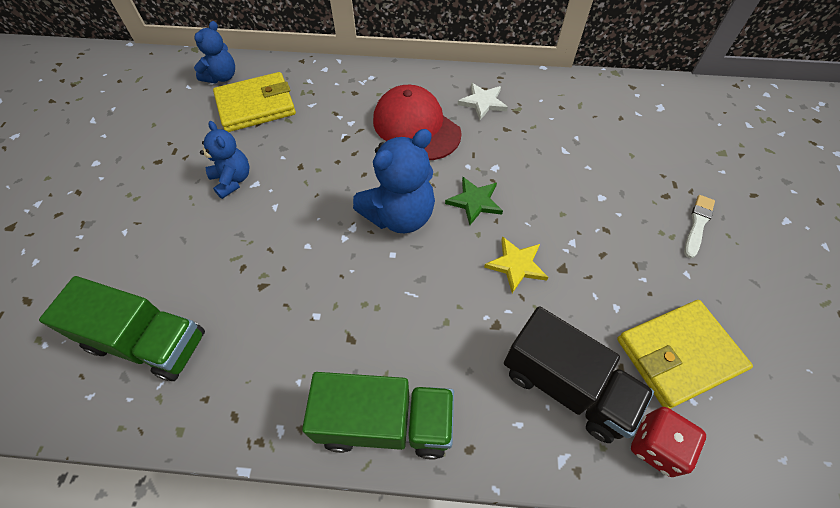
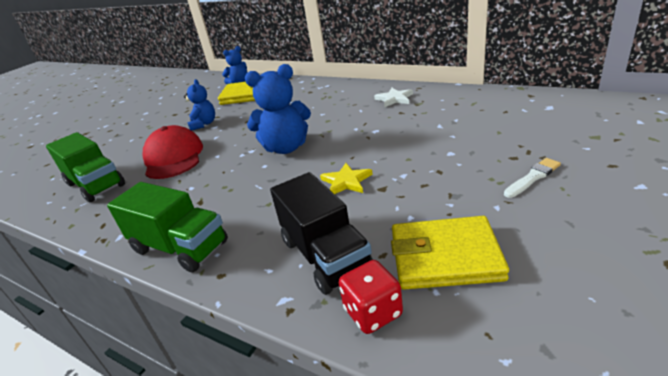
camera: 30 degrees right, 25 degrees down
red cap [373,85,462,160] -> red cap moved to [143,125,203,179]
green star [445,177,503,225] -> none

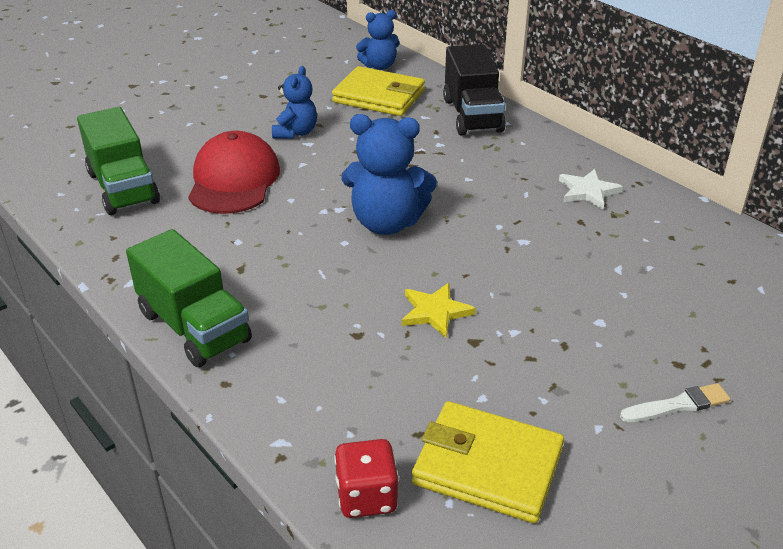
camera: 15 degrees right, 5 degrees up
black truck [270,172,373,295] -> black truck moved to [443,44,506,135]

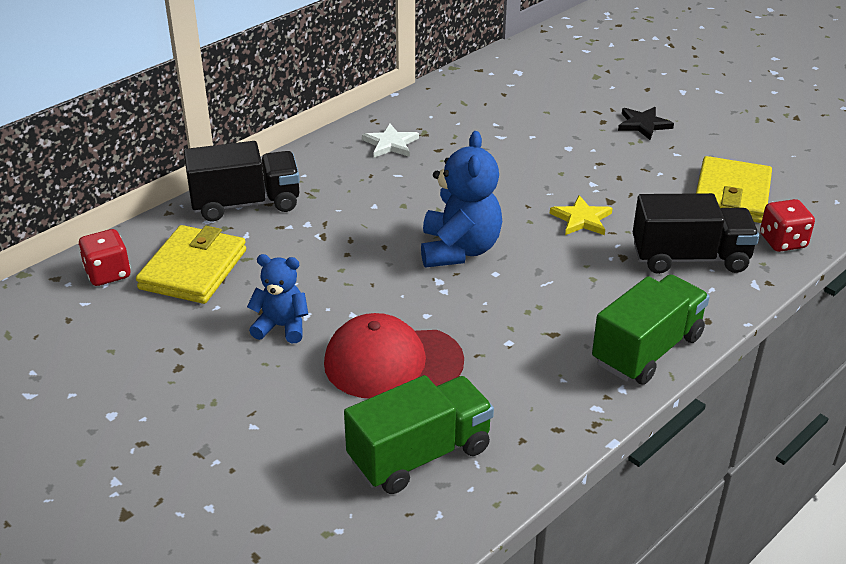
camera: 95 degrees left, 0 degrees up
blue teddy bear [356,10,400,70] -> red dice [78,229,131,286]
white brush [620,383,731,422] -> black star [618,107,674,140]
none -> black truck [633,193,759,274]

